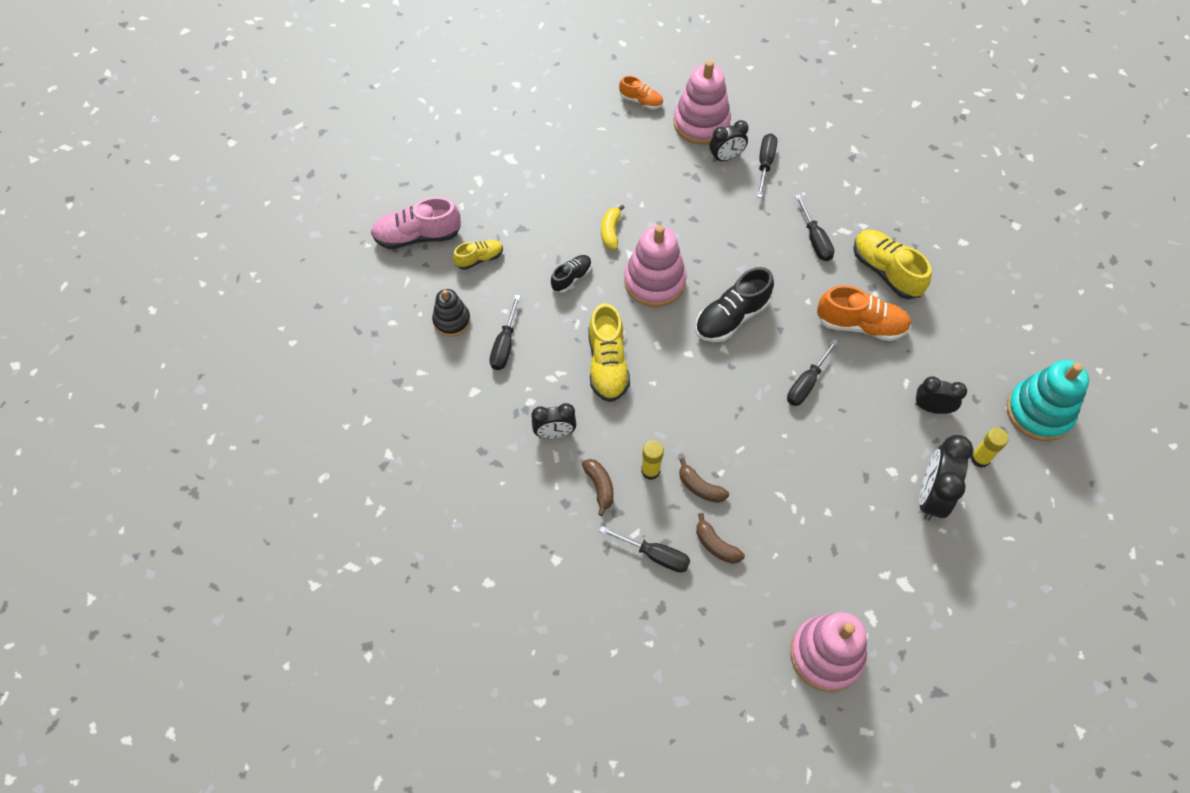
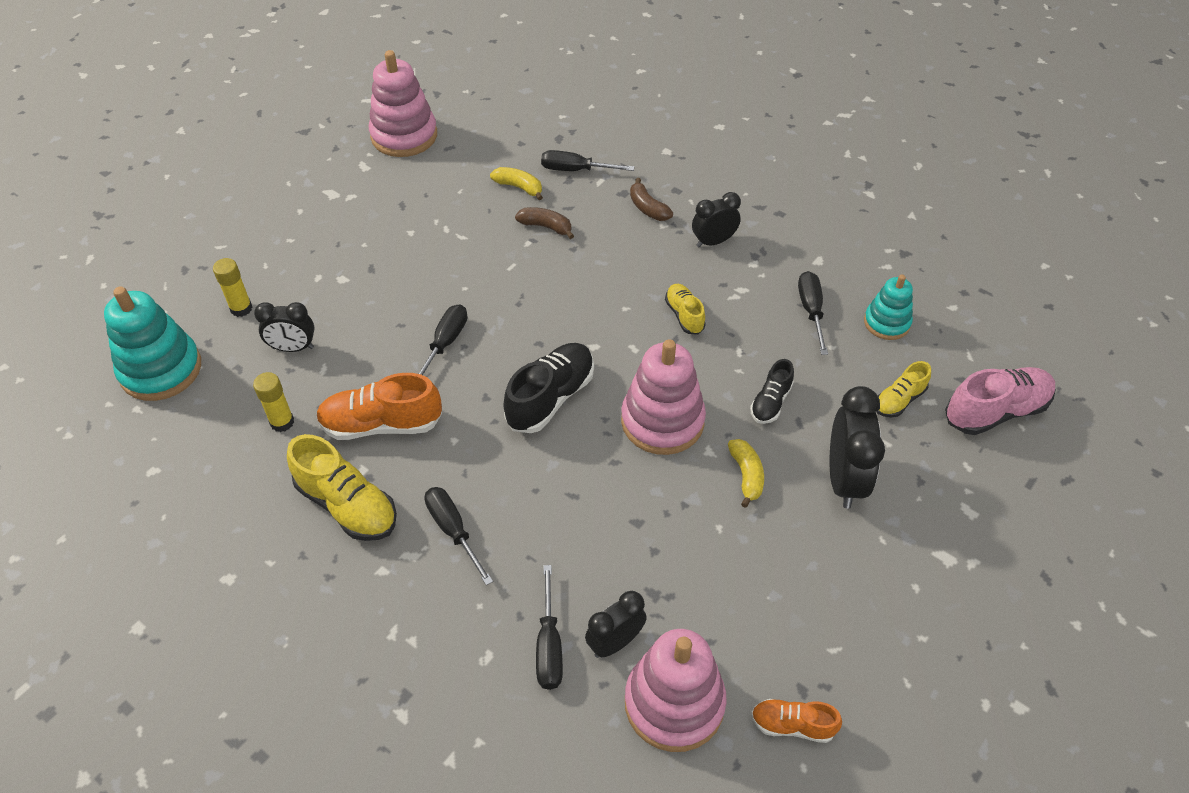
camera: 165 degrees right, 10 degrees down
black stacking toy [432,289,471,337] -> turquoise stacking toy [864,275,913,340]
yellow shoe [588,303,630,402] -> yellow shoe [665,284,706,335], size x0.57
yellow glue stick [641,440,664,480] -> yellow glue stick moved to [253,372,294,432]
brown banana [696,513,745,564] -> yellow banana [490,167,543,200]
black clock [919,435,973,521] -> black clock moved to [830,386,885,509]

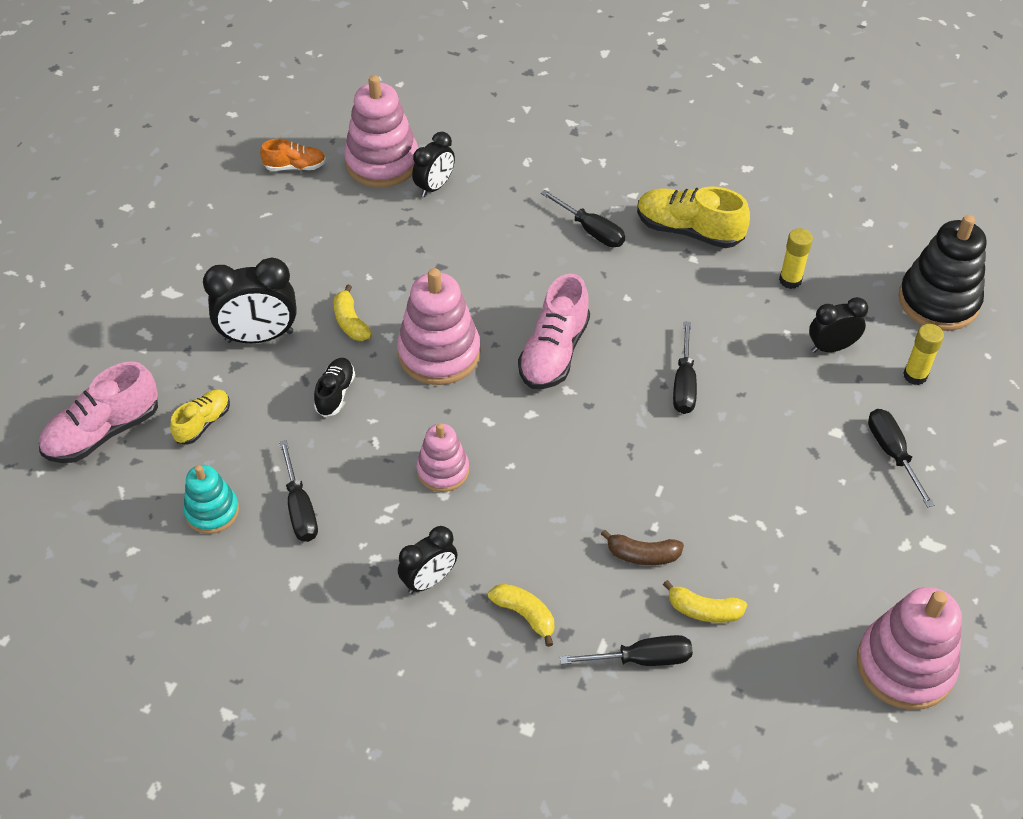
camera: 165 degrees right, 0 degrees up
turquoise stacking toy [104,286,201,401] -> black stacking toy [899,215,986,331]
orange shoe [316,373,442,440] -> none
black shoe [503,343,594,433] -> pink shoe [518,274,590,389]
black screwdriver [536,565,563,690] -> black screwdriver moved to [868,409,935,507]
brown banana [630,178,673,221] -> yellow banana [488,584,554,647]
yellow shoe [665,284,706,335] -> pink stacking toy [416,423,469,492]
black clock [830,386,885,509] -> black clock turned 90 degrees counterclockwise [203,258,297,343]

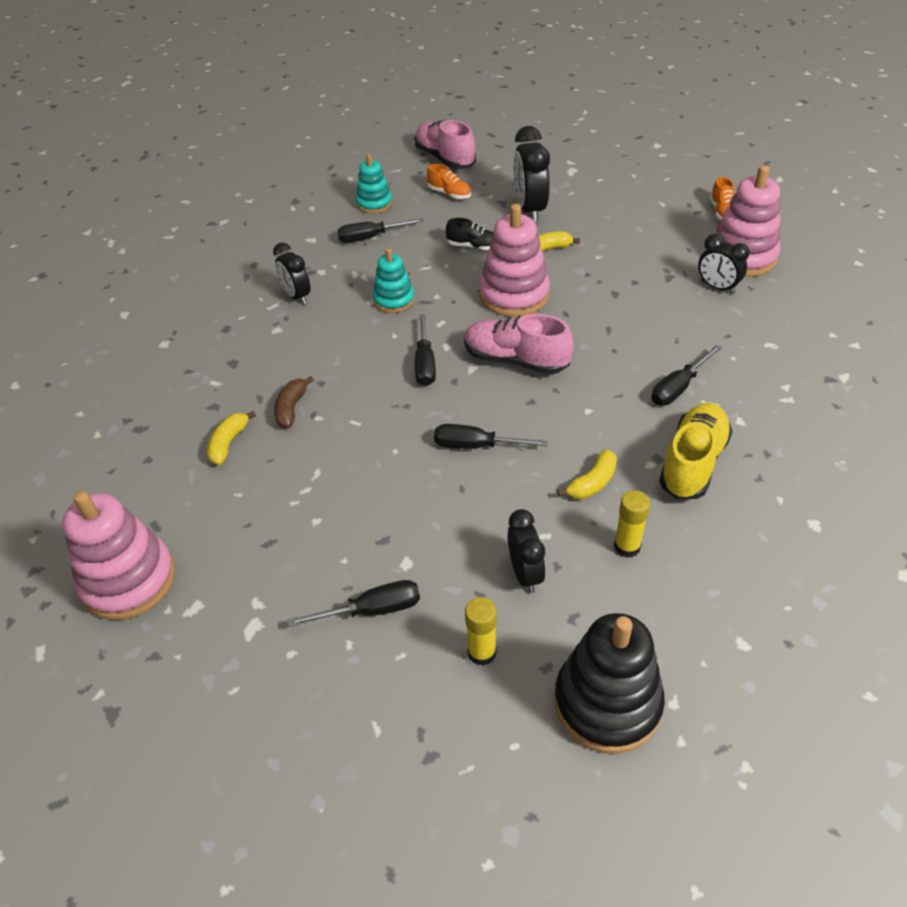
camera: 95 degrees right, 5 degrees down
yellow shoe [170,390,230,444] -> orange shoe [427,164,471,199]
pink stacking toy [416,423,469,492] -> turquoise stacking toy [373,248,415,313]
yellow banana [488,584,554,647] -> yellow banana moved to [557,449,617,499]
black screwdriver [560,635,693,666] -> black screwdriver moved to [415,314,436,386]

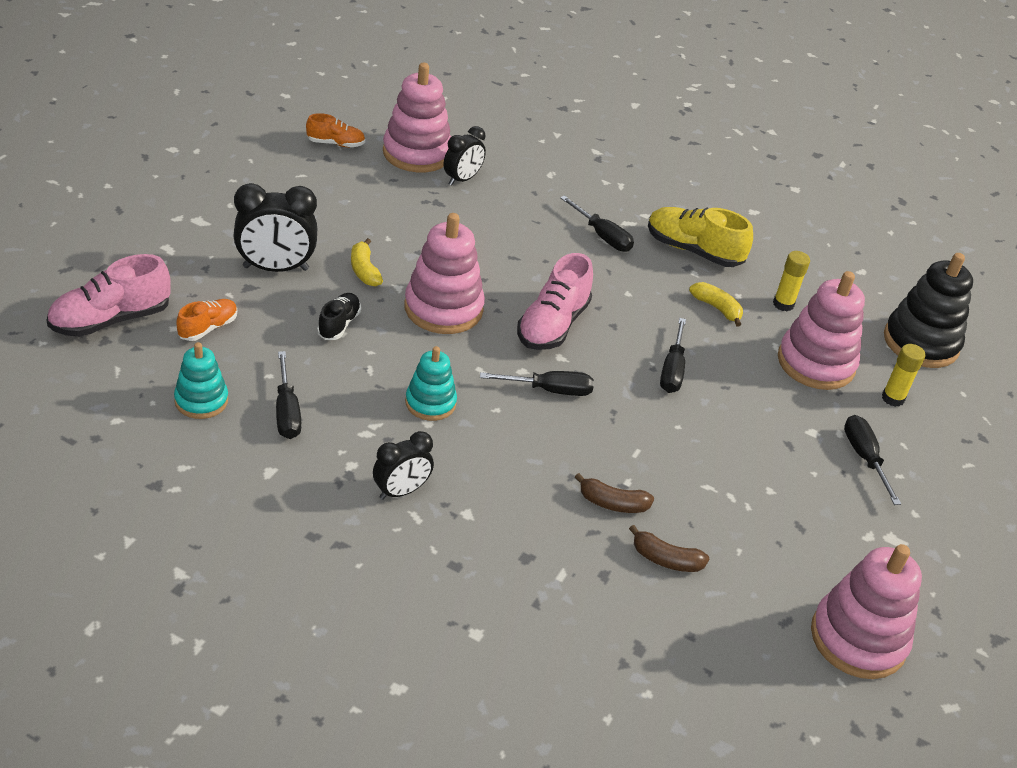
camera: 95 degrees left, 5 degrees down
yellow banana [207,411,256,465] -> brown banana [629,525,709,572]
black clock [508,509,546,593] -> pink stacking toy [778,271,865,390]

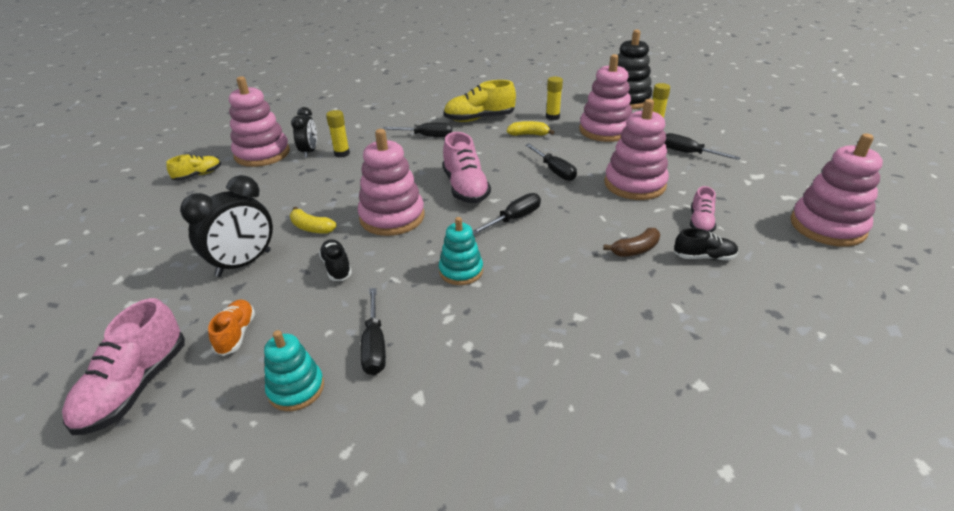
camera: 35 degrees left, 5 degrees down
black screwdriver [276,351,301,439] -> black screwdriver turned 45 degrees clockwise [360,288,386,375]
orange shoe [306,113,365,147] -> yellow shoe [166,154,221,181]
black clock [373,431,434,500] -> none
brown banana [629,525,709,572] -> black shoe [674,228,738,260]
none -> yellow glue stick [326,110,350,157]
none -> pink stacking toy [604,99,669,200]
none -> pink shoe [690,186,716,232]

